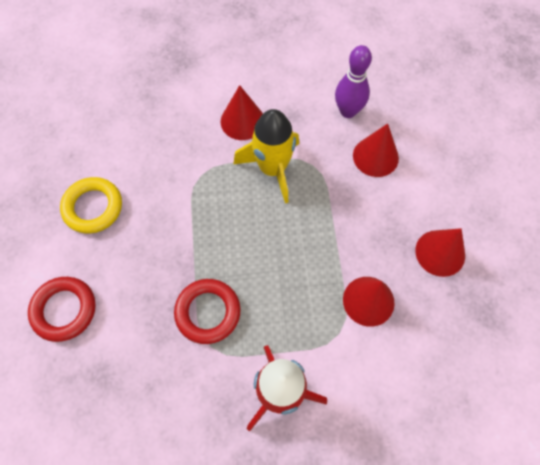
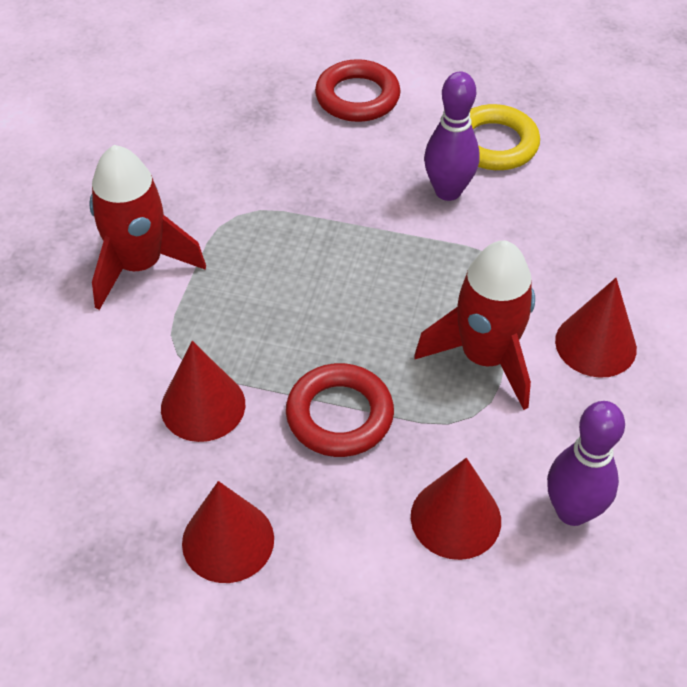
camera: 110 degrees right, 15 degrees down
red ring [174,279,241,344] -> red ring moved to [286,363,394,457]
yellow rocket [233,109,299,203] -> red rocket [414,240,535,410]
none -> purple bowling pin [424,71,480,201]

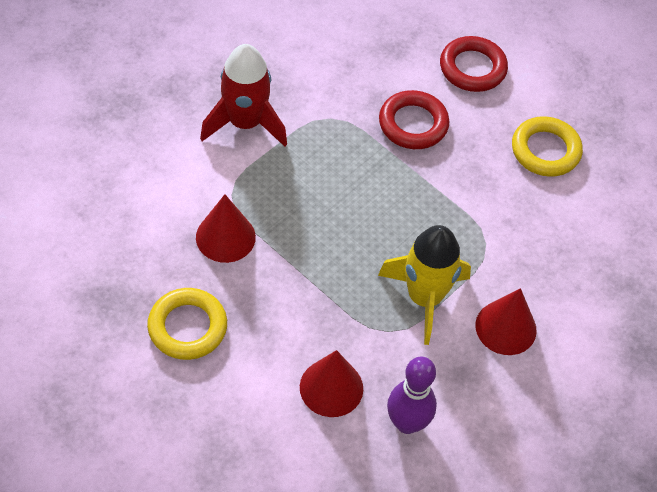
camera: 25 degrees right, 5 degrees up
red cone [182,481,274,583] -> yellow ring [147,288,227,360]
red ring [286,363,394,457] -> red ring moved to [379,90,449,149]
red rocket [414,240,535,410] -> yellow rocket [378,225,471,345]
purple bowling pin [424,71,480,201] -> none

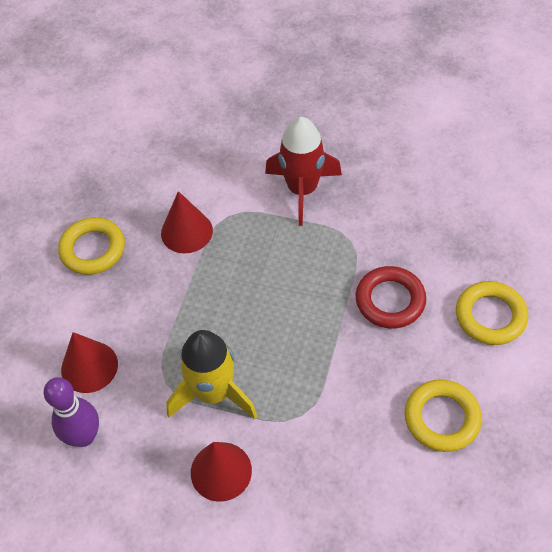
camera: 70 degrees right, 0 degrees up
red ring [440,36,508,92] -> yellow ring [456,281,528,345]

